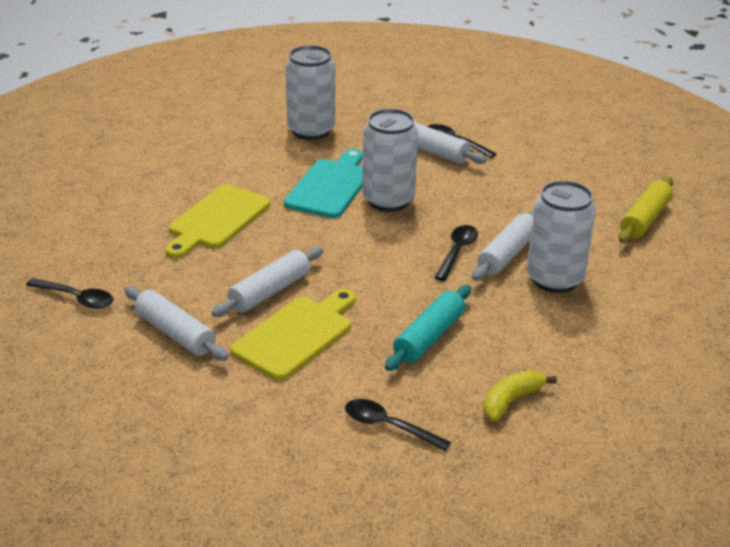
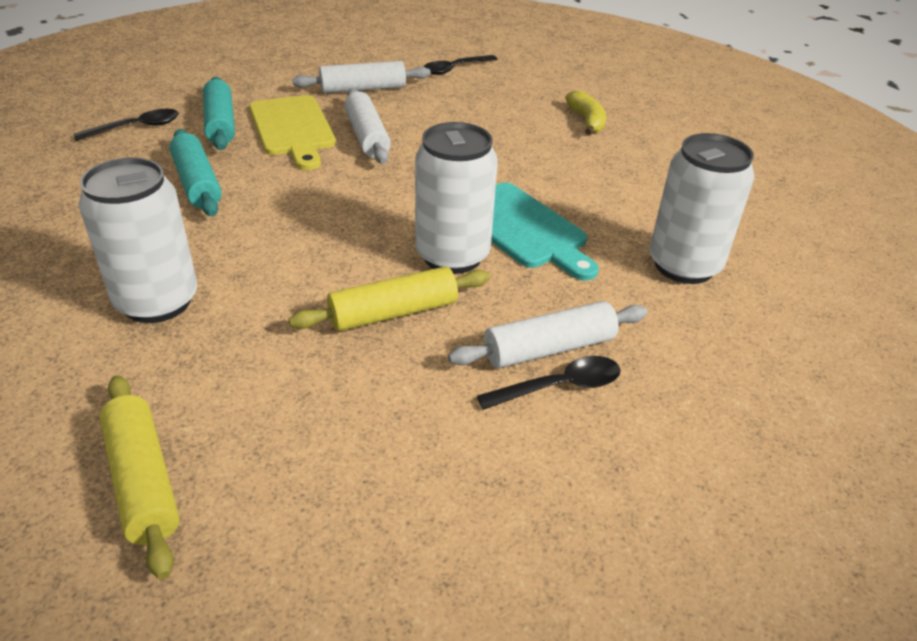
camera: 120 degrees right, 5 degrees up
yellow cutting board [165,184,270,258] -> none
black spoon [434,225,478,281] -> none
white rolling pin [472,210,534,281] -> none
yellow banana [483,370,557,421] -> yellow banana moved to [565,90,606,135]
none -> turquoise rolling pin [203,77,235,150]
none -> yellow rolling pin [289,266,490,331]

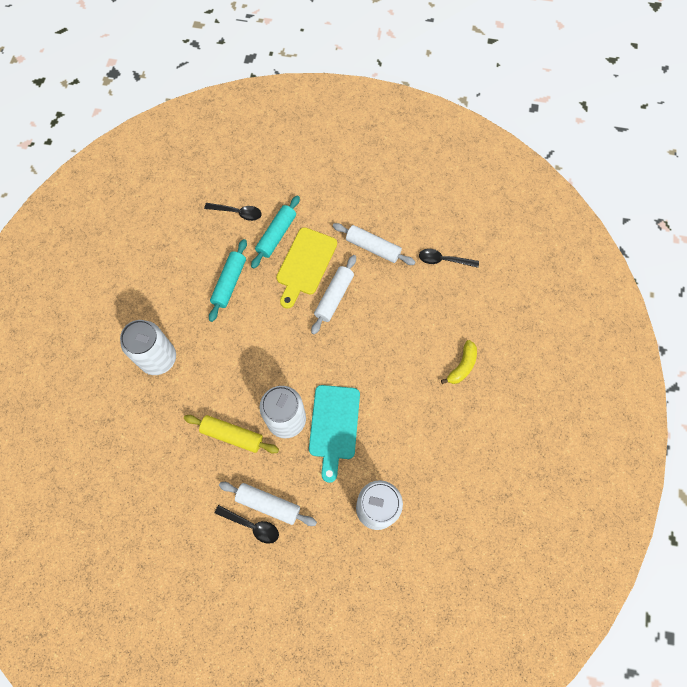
camera: 45 degrees right, 30 degrees up
yellow rolling pin [99,375,180,579] -> none

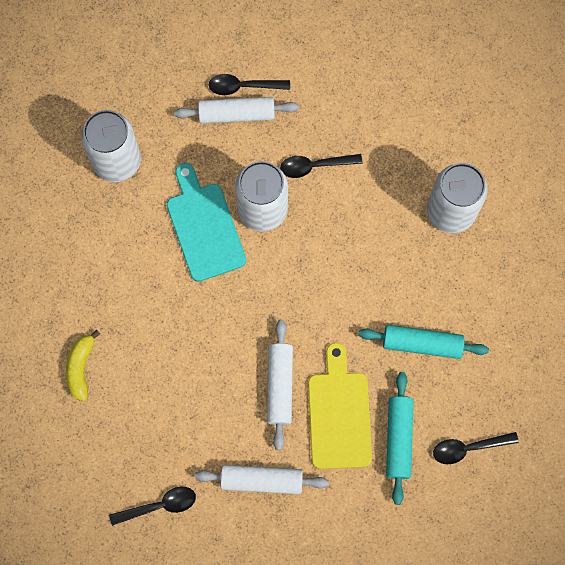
camera: 155 degrees right, 5 degrees up
yellow rolling pin [184,415,279,453] -> black spoon [280,154,363,178]
turquoise rolling pin [209,239,247,322] -> turquoise rolling pin turned 75 degrees counterclockwise [359,325,489,359]

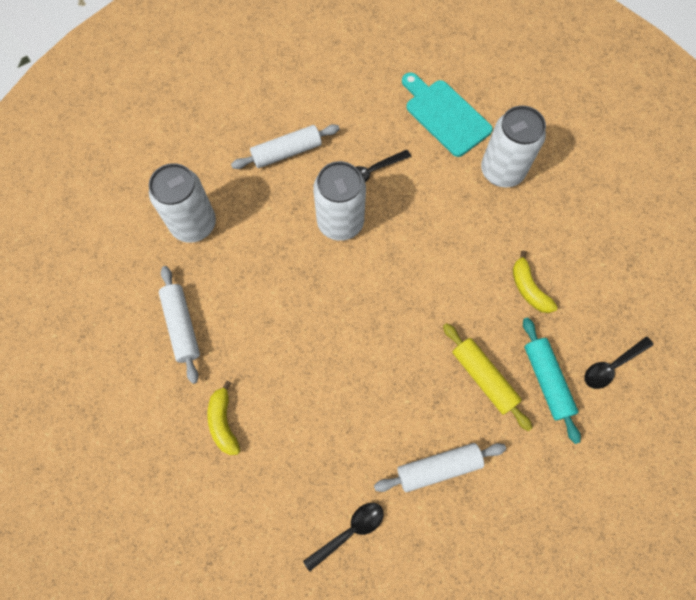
camera: 20 degrees left, 5 degrees down
turquoise cutting board [167,163,246,282] -> turquoise cutting board moved to [402,73,493,157]
black spoon [209,74,290,95] -> none
white rolling pin [267,320,293,450] -> white rolling pin moved to [159,266,200,384]
yellow cutting board [308,342,372,469] -> yellow rolling pin [443,323,532,431]
turquoise rolling pin [359,325,489,359] -> yellow banana [513,251,557,313]

